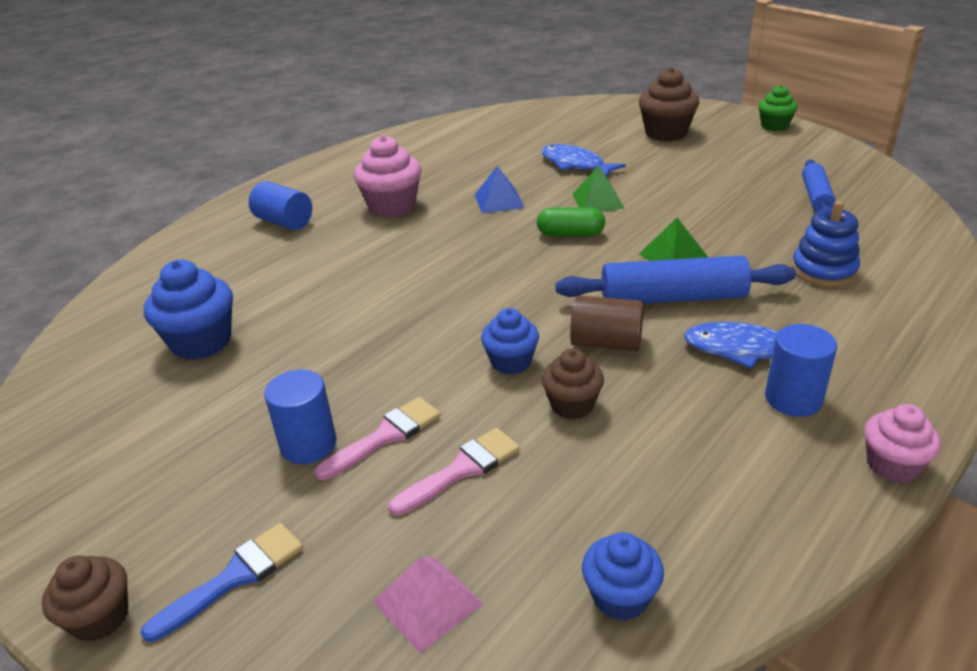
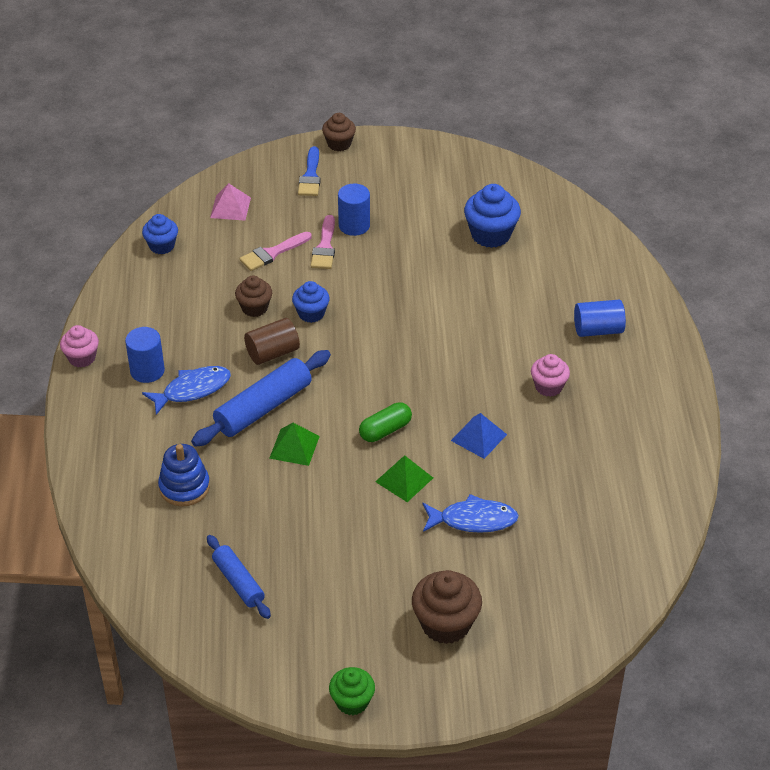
camera: 135 degrees right, 10 degrees up
pink cupcake [354,135,422,217] -> pink cupcake [531,354,570,397], size x0.63
pink brush [388,428,520,516] -> pink brush turned 45 degrees clockwise [240,232,312,271]

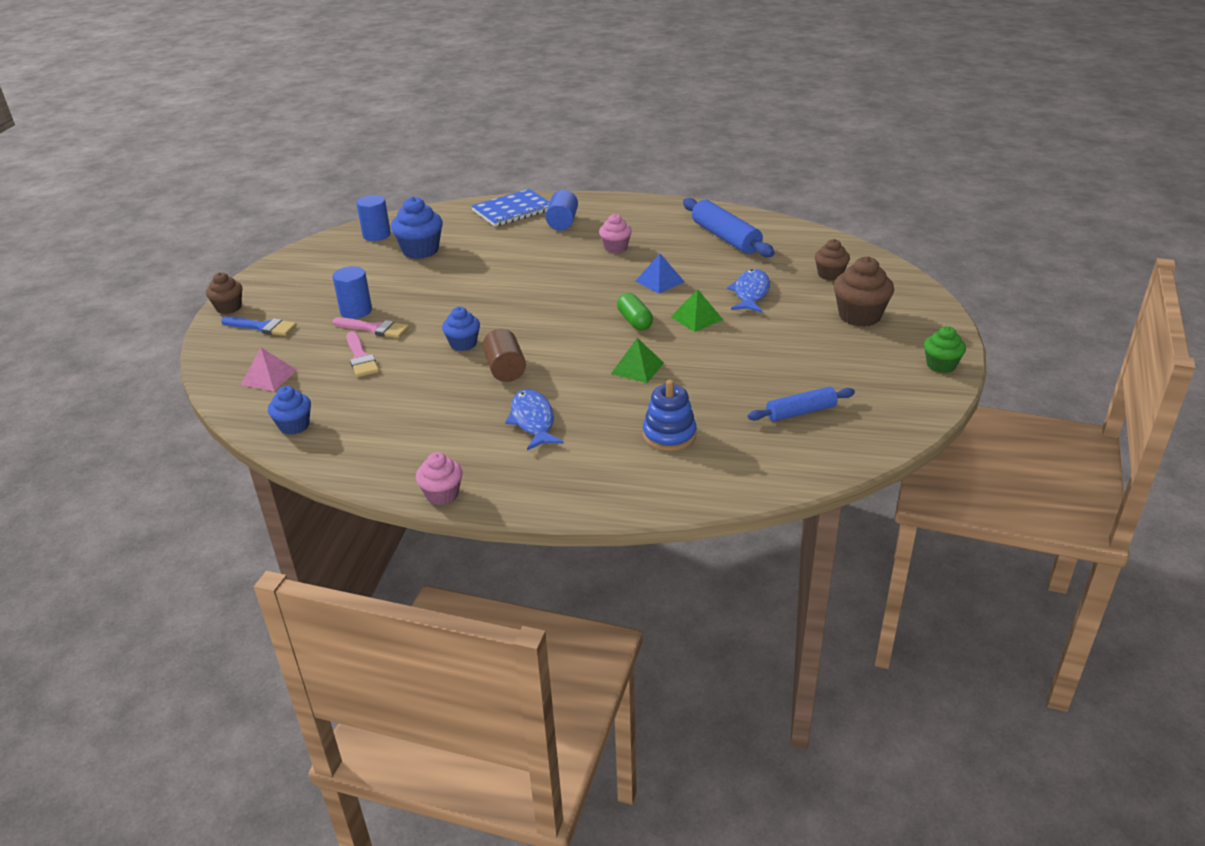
camera: 75 degrees left, 10 degrees down
blue cylinder [125,327,165,383] -> blue cylinder moved to [356,195,391,241]
blue rolling pin [191,350,331,447] -> blue rolling pin moved to [683,198,775,257]
brown cupcake [235,275,272,317] -> brown cupcake moved to [815,239,850,281]
none -> blue notebook [471,189,550,227]

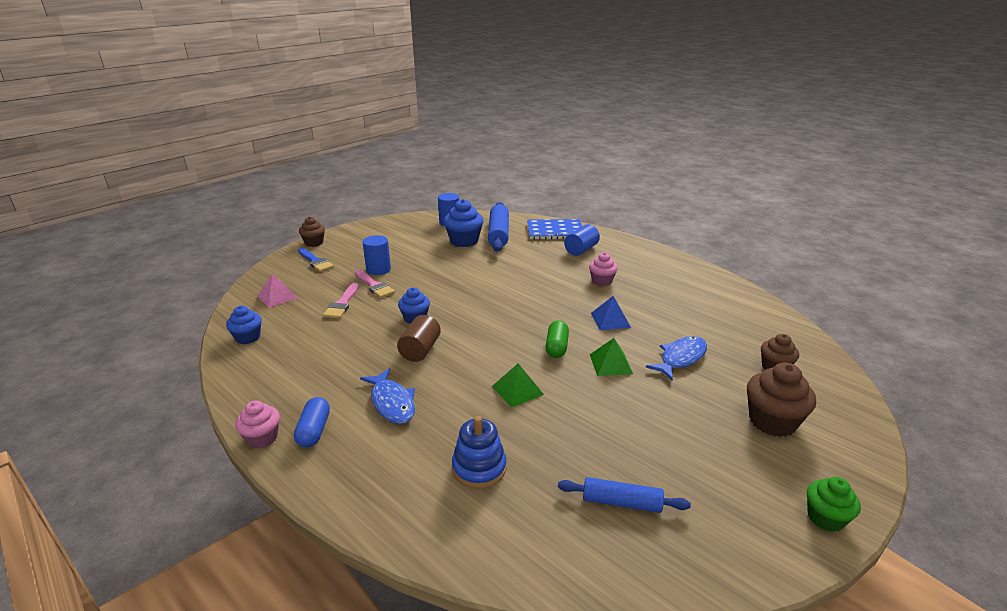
camera: 30 degrees right, 5 degrees down
blue fish [505,389,564,450] -> blue fish turned 135 degrees clockwise [360,368,415,424]
blue rolling pin [683,198,775,257] -> blue rolling pin moved to [488,202,509,252]
none -> blue capsule [294,397,330,447]

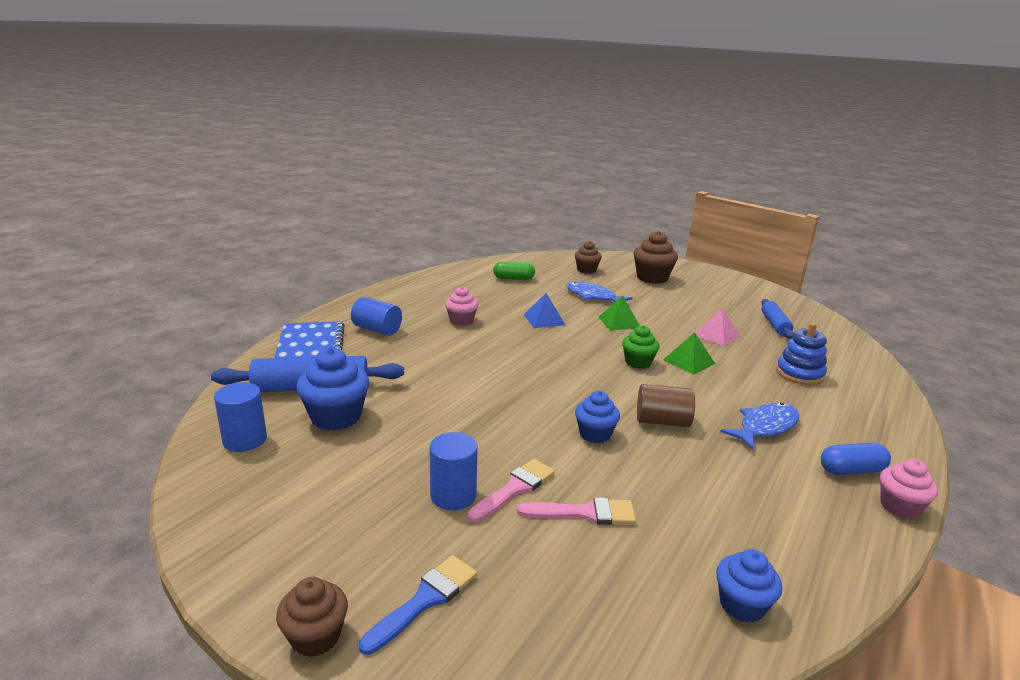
camera: 100 degrees left, 5 degrees down
pink pyramid [258,273,298,308] -> pink pyramid moved to [695,308,740,346]
green capsule [545,320,569,358] -> green capsule moved to [493,261,535,280]
green cupcake [807,477,861,532] -> green cupcake moved to [622,325,659,369]

